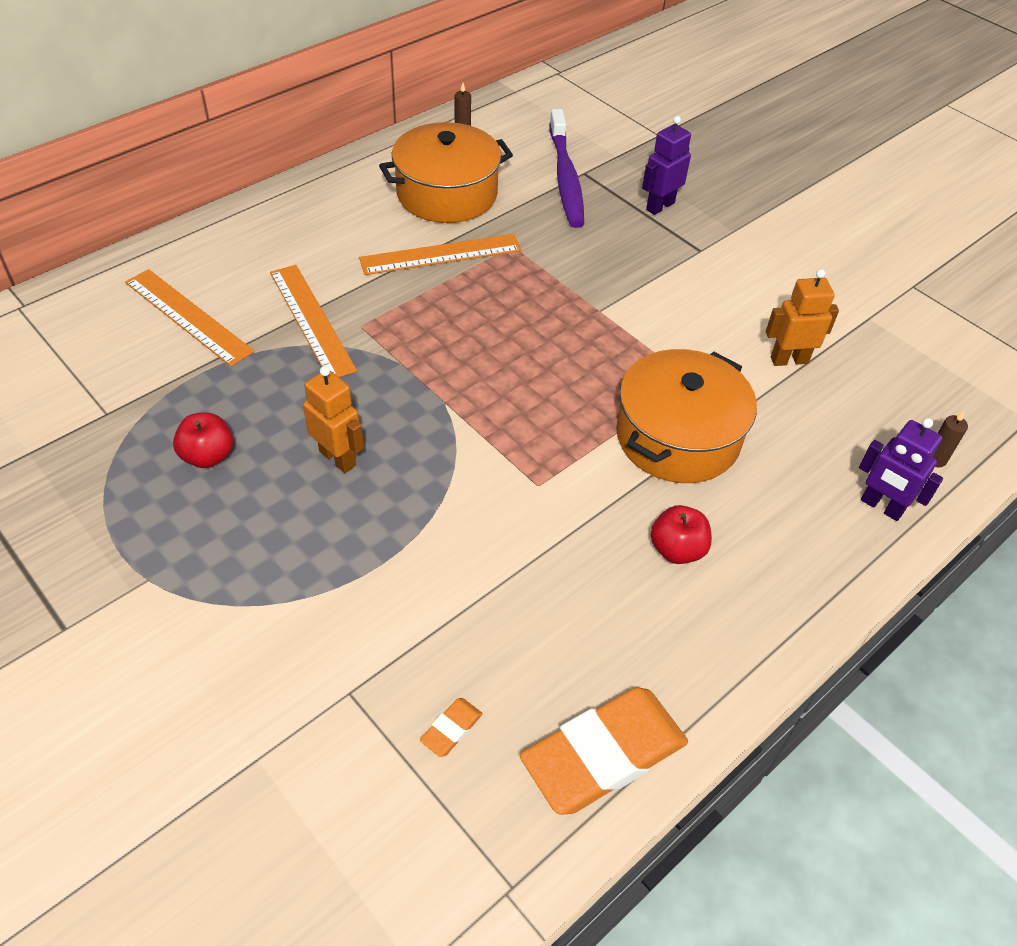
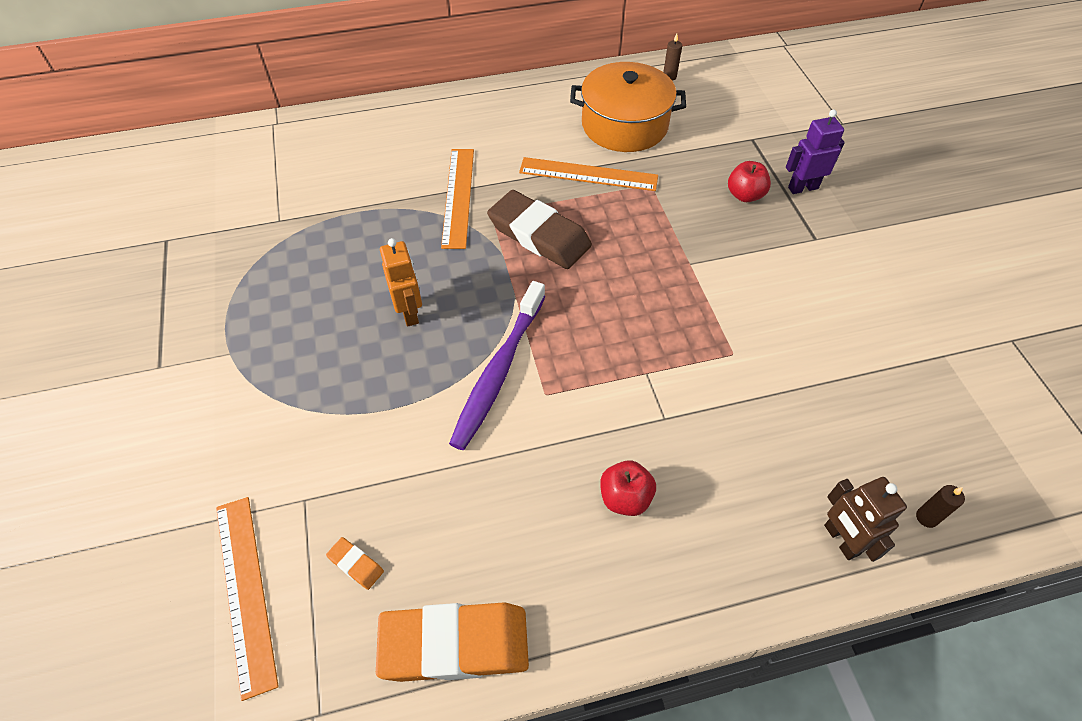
camera: 30 degrees right, 5 degrees up
orange ruler [125,269,254,366] -> orange ruler moved to [216,497,279,701]
red apple [173,413,233,468] -> red apple moved to [728,161,771,202]
orange eraser [420,698,483,757] -> orange eraser turned 60 degrees clockwise [326,537,384,590]
purple toothbrush [549,109,584,228] -> purple toothbrush moved to [449,281,545,450]
orange pot [616,349,757,483] -> none
orange robot [766,269,839,366] -> none
purple robot [859,418,943,521] -> brown robot [824,477,907,562]
none -> brown eraser [487,190,592,269]

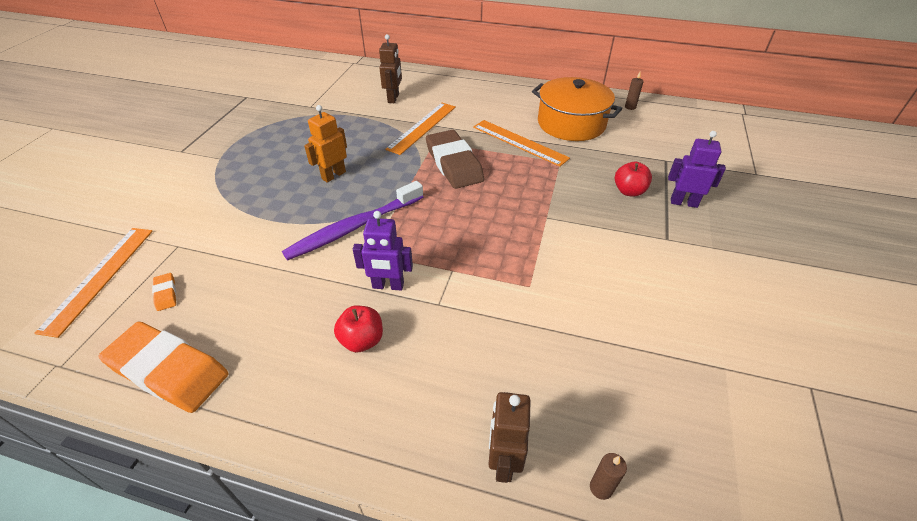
camera: 30 degrees right, 10 degrees down
orange robot [380,238,422,327] -> orange robot turned 150 degrees counterclockwise [304,105,347,183]
none -> purple robot [353,211,413,290]
none -> brown robot [379,34,402,103]

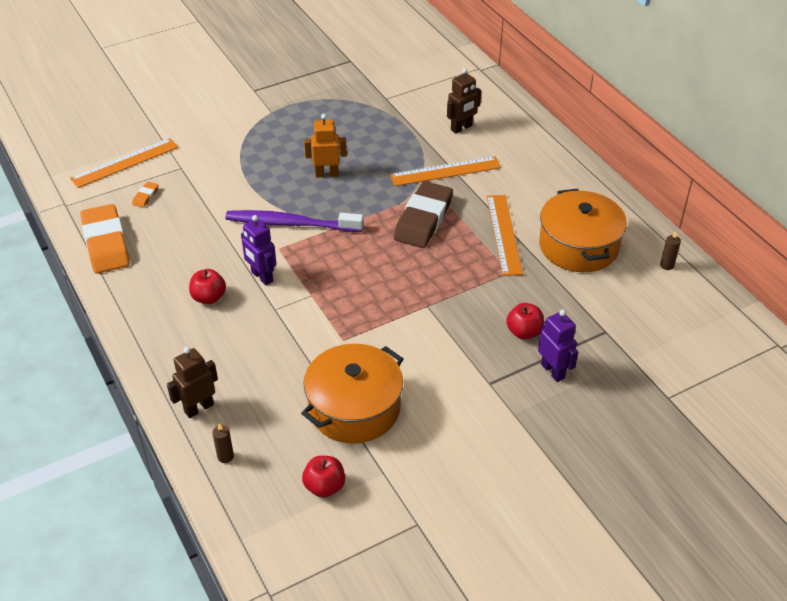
camera: 45 degrees right, 0 degrees up
none -> orange pot [301,344,403,444]
none -> red apple [302,456,345,498]

